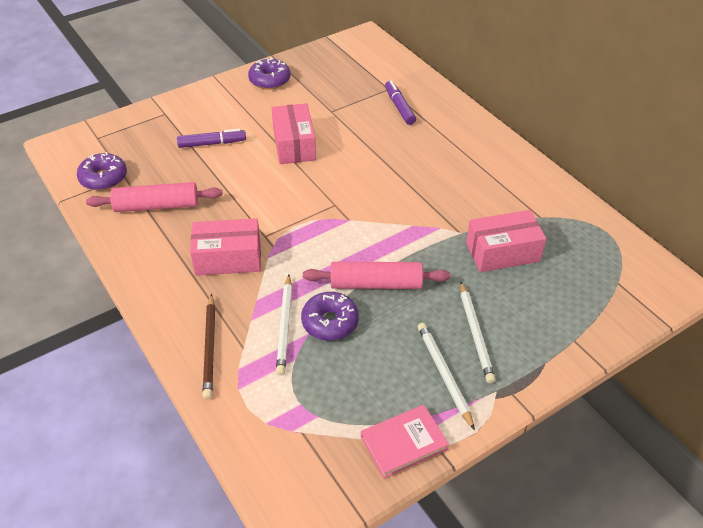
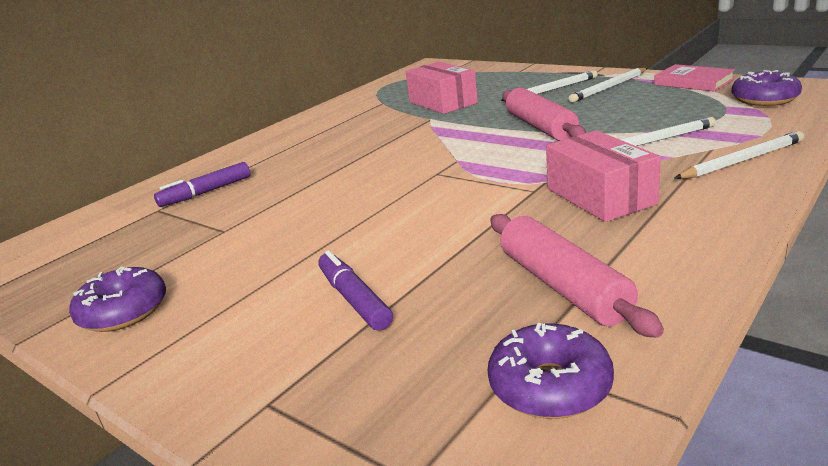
camera: 105 degrees left, 20 degrees down
brown pencil [203,294,215,399] -> white pencil [674,131,804,179]
pink box [272,103,316,164] -> none
purple donut [301,292,359,341] -> purple donut moved to [731,70,802,106]

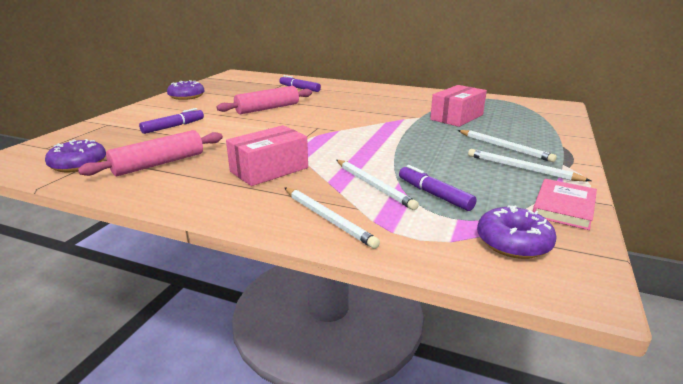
camera: 70 degrees right, 0 degrees up
pink rolling pin [502,88,586,141] -> pink rolling pin moved to [217,86,312,114]
none -> purple marker [399,165,477,211]

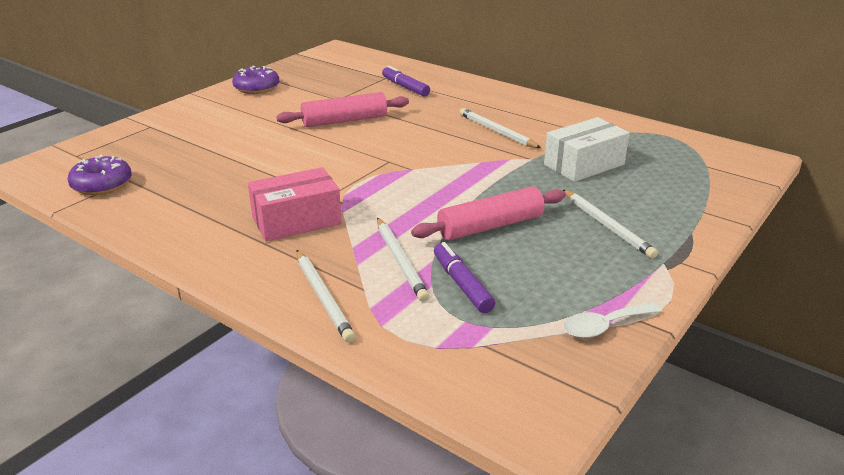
camera: 15 degrees right, 5 degrees up
pink rolling pin [78,130,223,176] -> pink rolling pin moved to [411,186,566,241]
purple marker [139,108,204,134] -> none
pink box [430,85,487,127] -> white box [544,117,629,182]
white pencil [468,149,591,181] -> white pencil moved to [460,108,541,148]
purple donut [477,205,557,259] -> none
pink book [533,179,597,230] -> white spoon [563,302,662,338]

